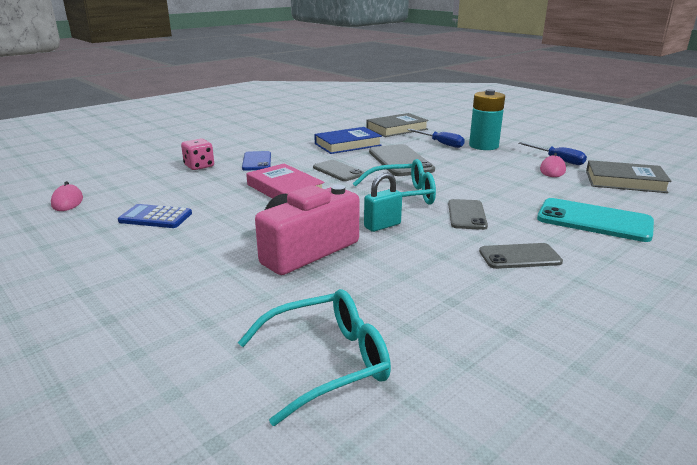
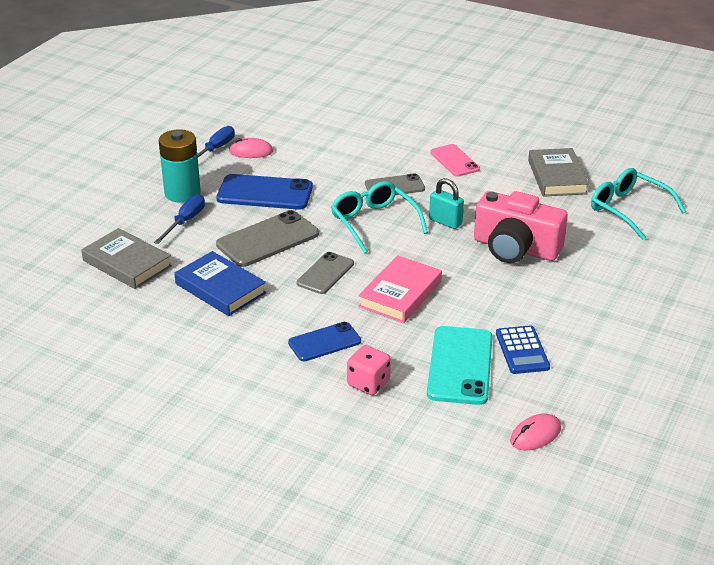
camera: 110 degrees left, 10 degrees up
grey phone [479,243,563,269] -> pink phone [430,144,480,177]
turquoise phone [537,198,654,242] -> turquoise phone moved to [427,326,493,405]
grey book [586,160,672,193] -> grey book moved to [528,148,589,197]
none -> blue phone [216,174,313,210]

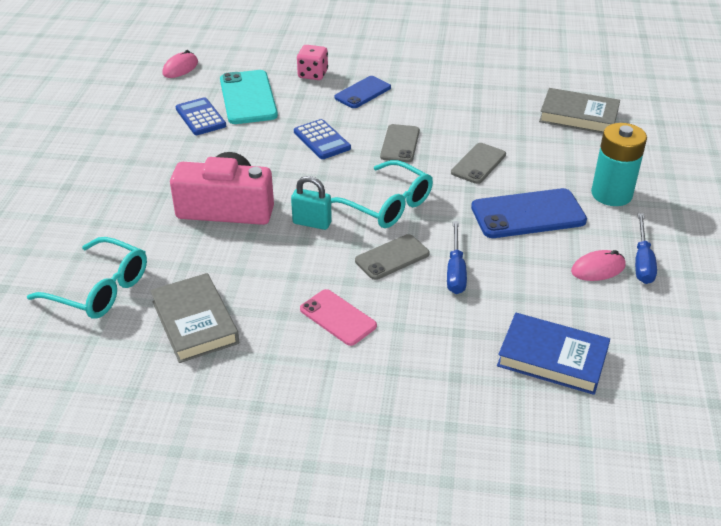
camera: 160 degrees right, 5 degrees up
blue screwdriver [154,194,205,244] -> blue screwdriver moved to [447,221,467,294]
blue book [174,251,266,316] -> blue book moved to [497,313,610,395]
grey phone [216,210,319,267] -> grey phone [451,143,506,184], size x0.63
pink book [358,255,442,323] -> blue calculator [294,119,351,159]

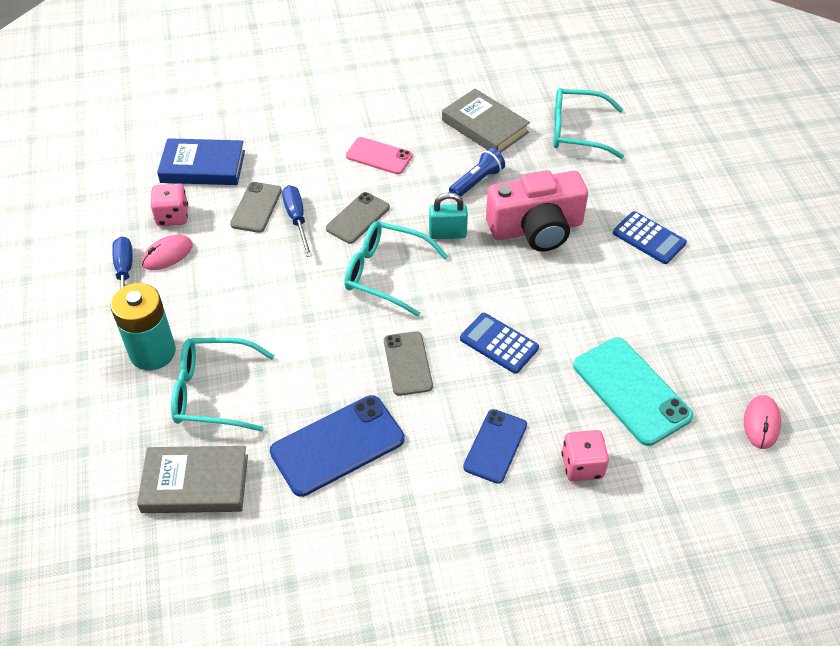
camera: 160 degrees right, 10 degrees up
blue calculator [175,97,226,135] -> blue calculator moved to [613,211,687,264]
grey phone [451,143,506,184] -> grey phone moved to [230,182,282,233]
blue phone [471,188,587,238] -> blue phone moved to [270,395,405,497]
none -> pink dice [151,183,188,226]
none -> turquoise glasses [171,338,275,432]
none -> blue flashlight [449,148,505,197]

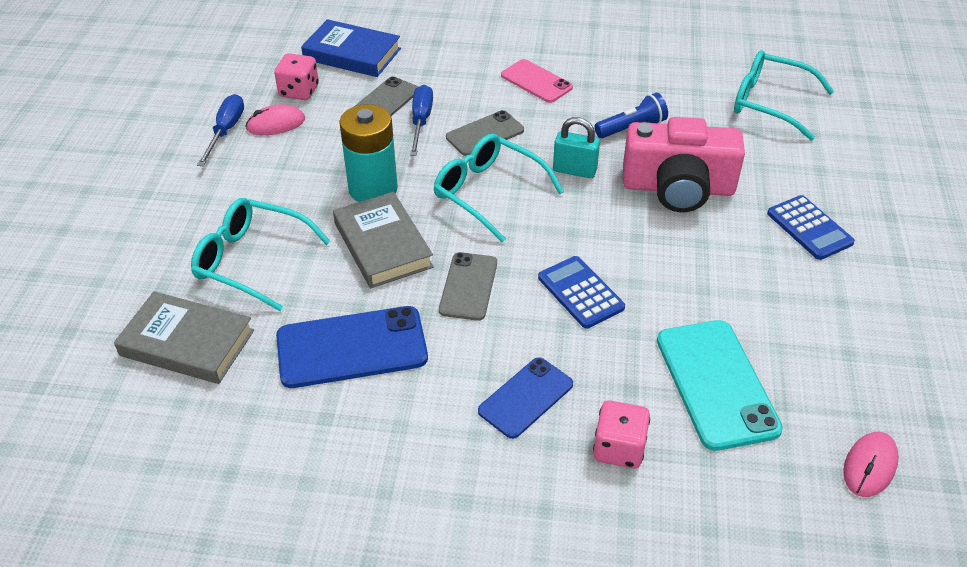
camera: 20 degrees right, 5 degrees down
turquoise battery [110,283,176,370] -> turquoise battery moved to [339,104,398,202]
grey book [442,89,530,153] -> grey book moved to [333,192,434,288]

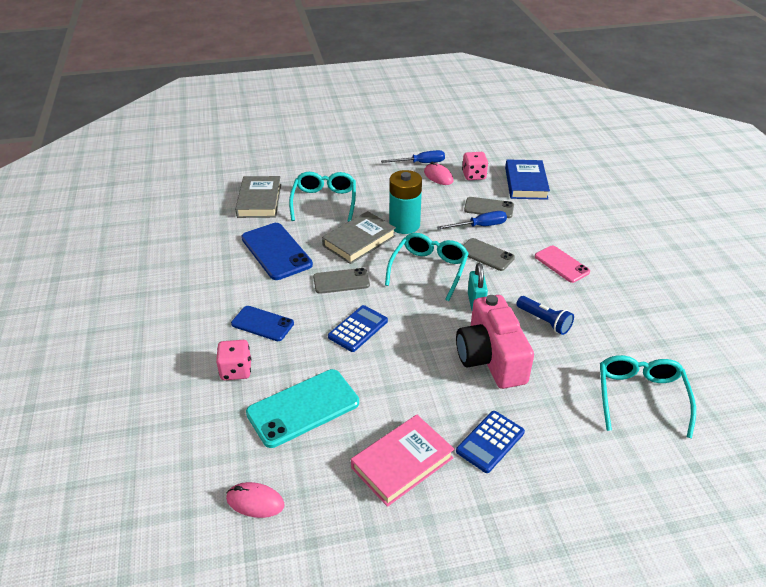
camera: 70 degrees right, 5 degrees down
pink phone [501,59,573,103] -> pink phone turned 60 degrees counterclockwise [535,245,590,283]
none -> pink book [351,415,454,507]

